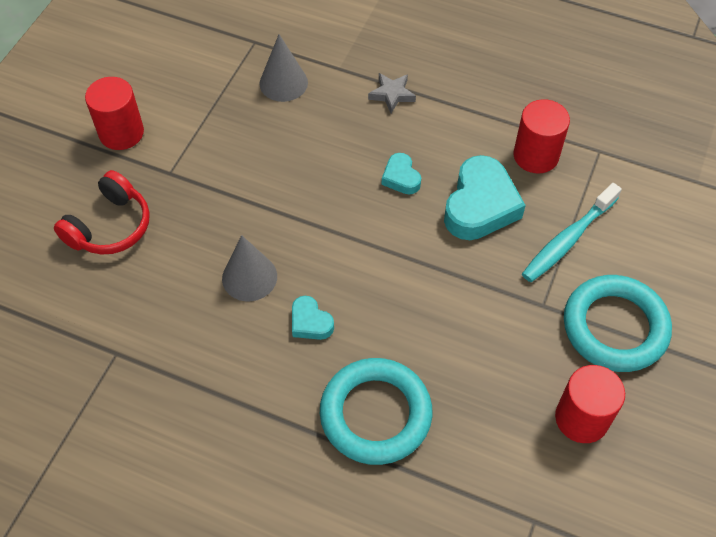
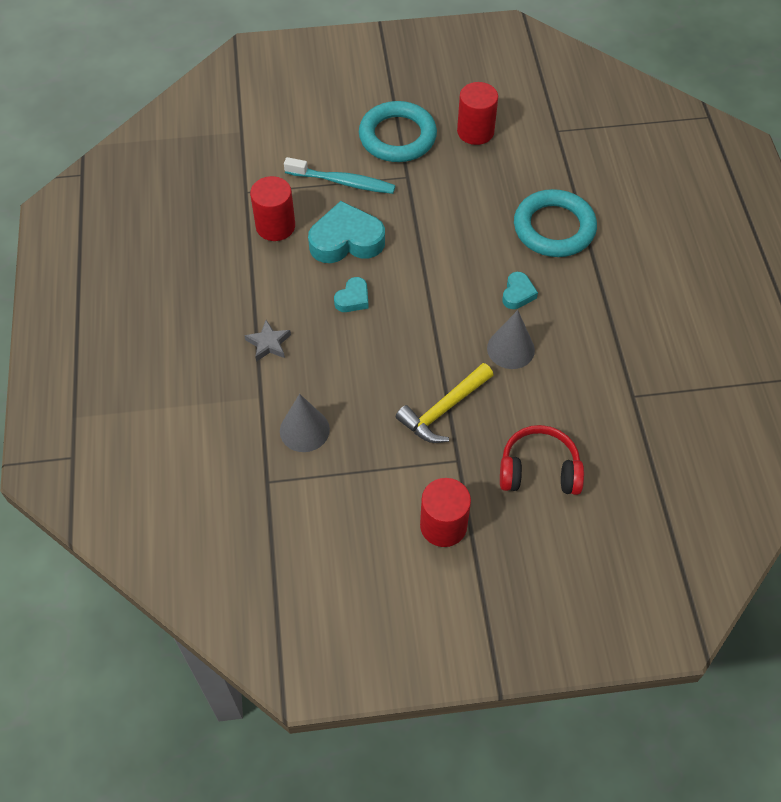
camera: 120 degrees left, 0 degrees up
none -> yellow hammer [396,363,493,443]

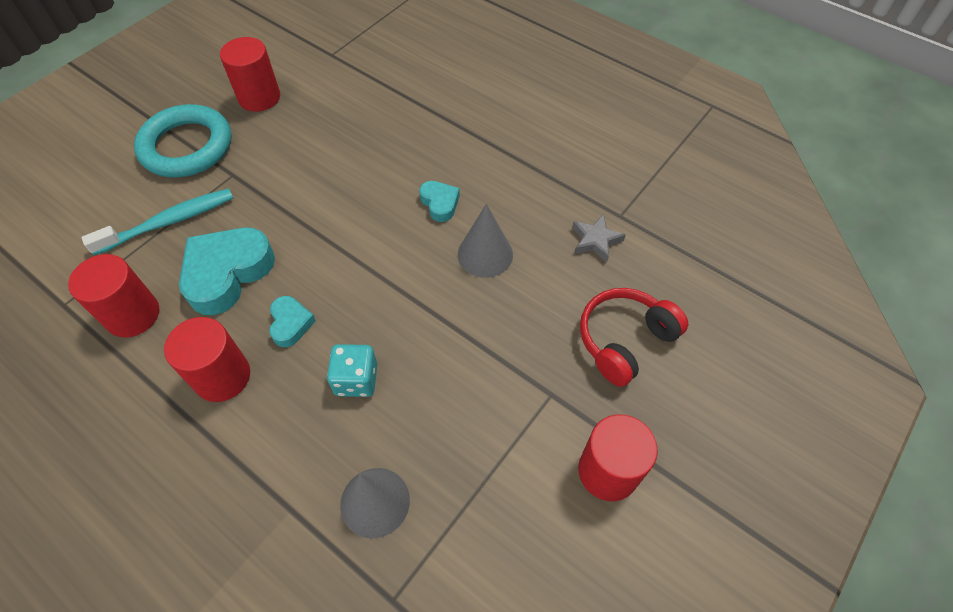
camera: 45 degrees left, 0 degrees up
grey star [244,320,291,362] -> grey star moved to [572,214,626,262]
yellow hammer [396,363,493,443] -> none
turquoise ring [514,189,597,257] -> none
none -> red cylinder [164,317,250,402]
none -> turquoise dice [327,344,377,397]

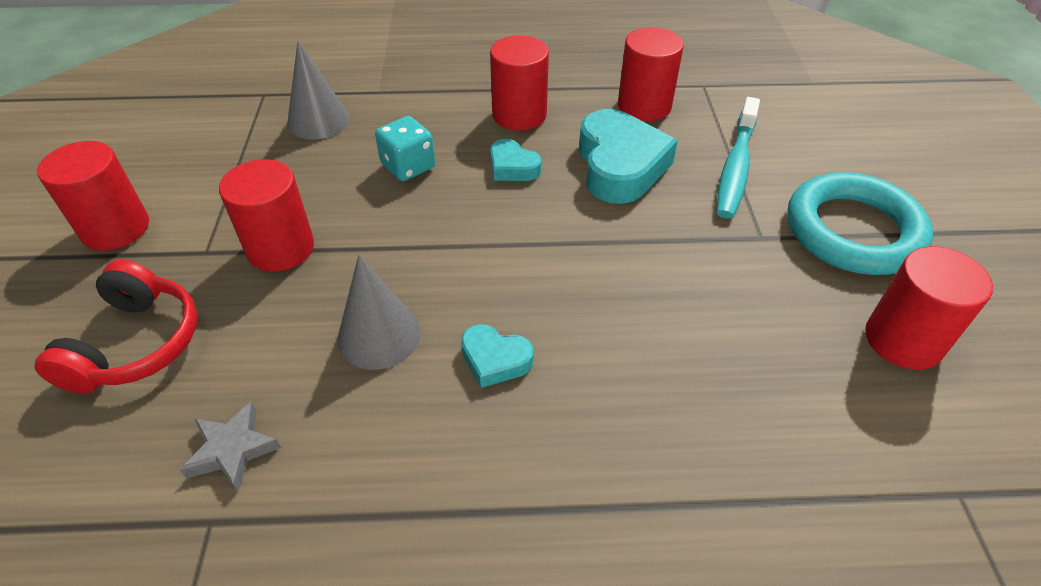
camera: 140 degrees right, 10 degrees down
none -> red cylinder [219,159,314,272]

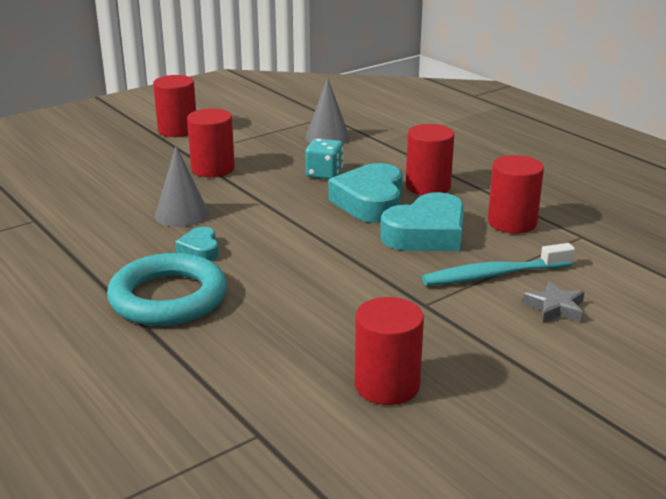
camera: 55 degrees right, 20 degrees down
red headphones [34,260,197,394] -> none
grey star [180,401,281,492] -> grey star moved to [522,281,585,323]
turquoise heart [490,139,542,181] -> turquoise heart [328,163,403,223], size x1.96
turquoise ring [787,172,933,275] -> turquoise ring moved to [107,253,227,326]

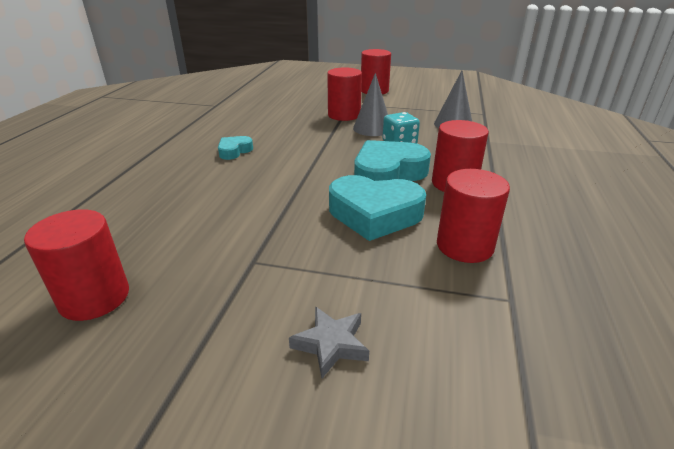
camera: 50 degrees right, 5 degrees up
turquoise ring [107,253,227,326] -> none
grey cone [155,146,209,227] -> grey cone moved to [353,73,388,136]
turquoise toothbrush [422,243,575,286] -> none

